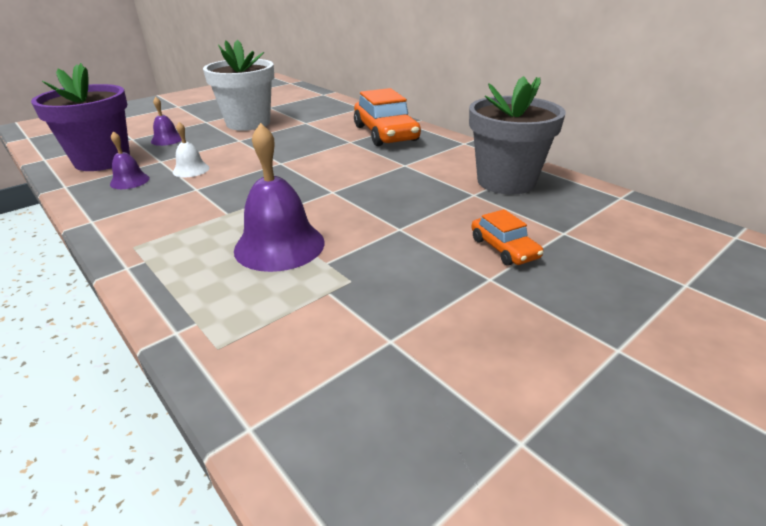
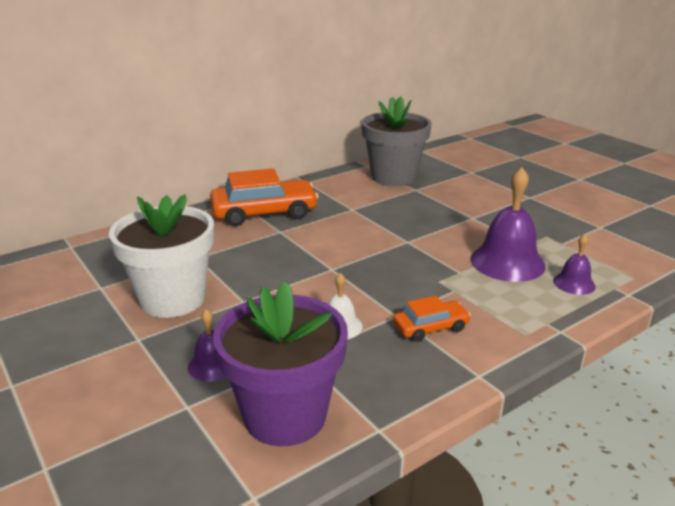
camera: 85 degrees left, 5 degrees down
purple bell [110,131,150,189] -> purple bell moved to [553,234,596,295]
orange car [471,209,543,266] -> orange car moved to [393,296,471,342]

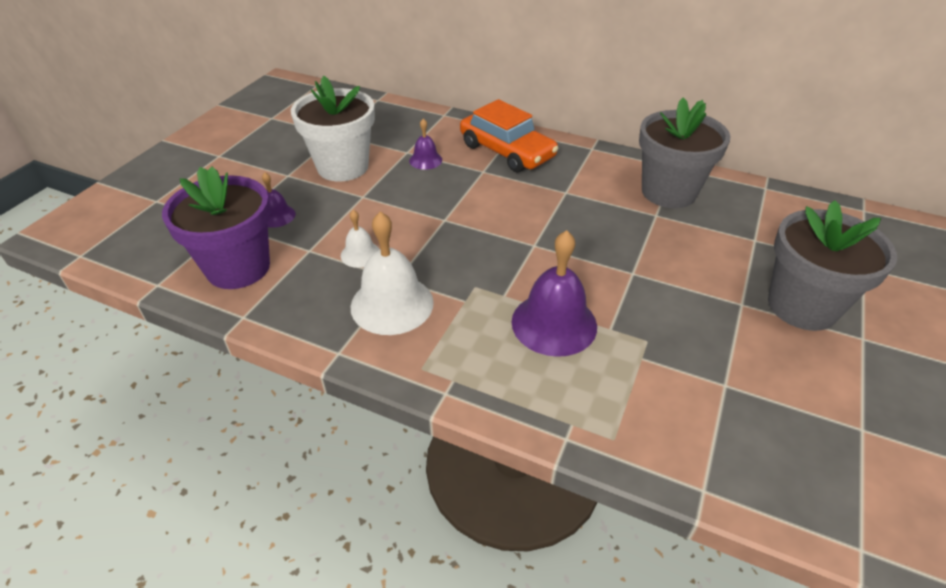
camera: 60 degrees right, 15 degrees up
orange car [393,296,471,342] -> white bell [350,212,434,335]
purple bell [553,234,596,295] -> purple bell moved to [409,118,442,170]
none -> grey flower pot [768,200,897,331]

